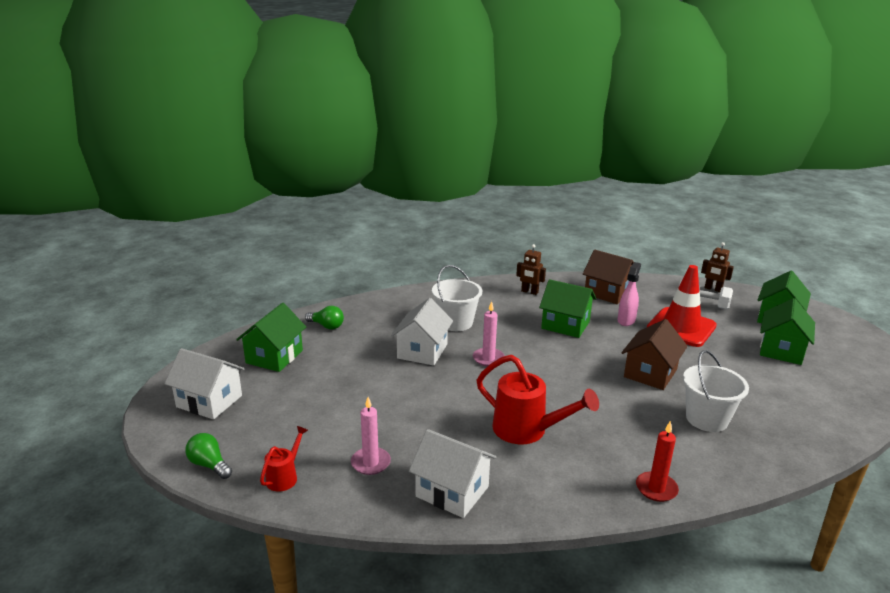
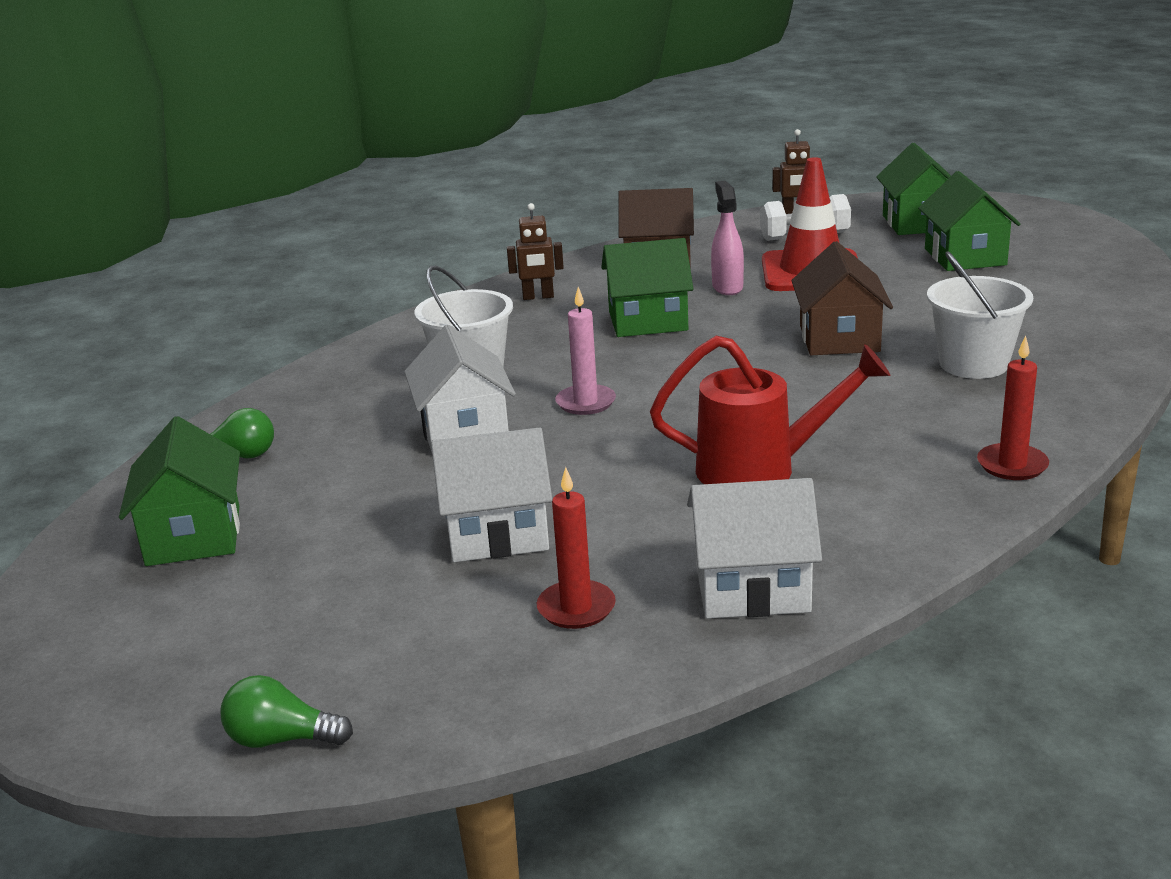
camera: 30 degrees left, 0 degrees up
white house [165,348,245,419] -> white house moved to [431,427,553,562]
red watering can [260,426,308,492] -> none
pink candle [351,397,391,475] -> red candle [536,467,616,629]

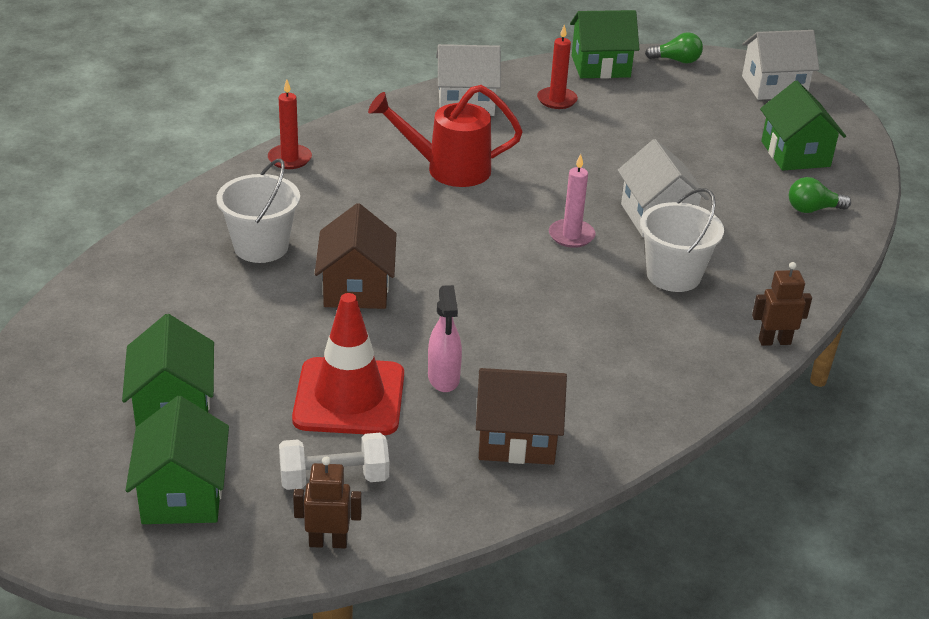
camera: 175 degrees right, 10 degrees up
white house [431,427,553,562] -> white house moved to [742,30,819,100]
brown robot [507,203,564,300] -> brown robot moved to [752,262,812,346]
green house [601,238,693,337] -> green house moved to [570,10,640,79]

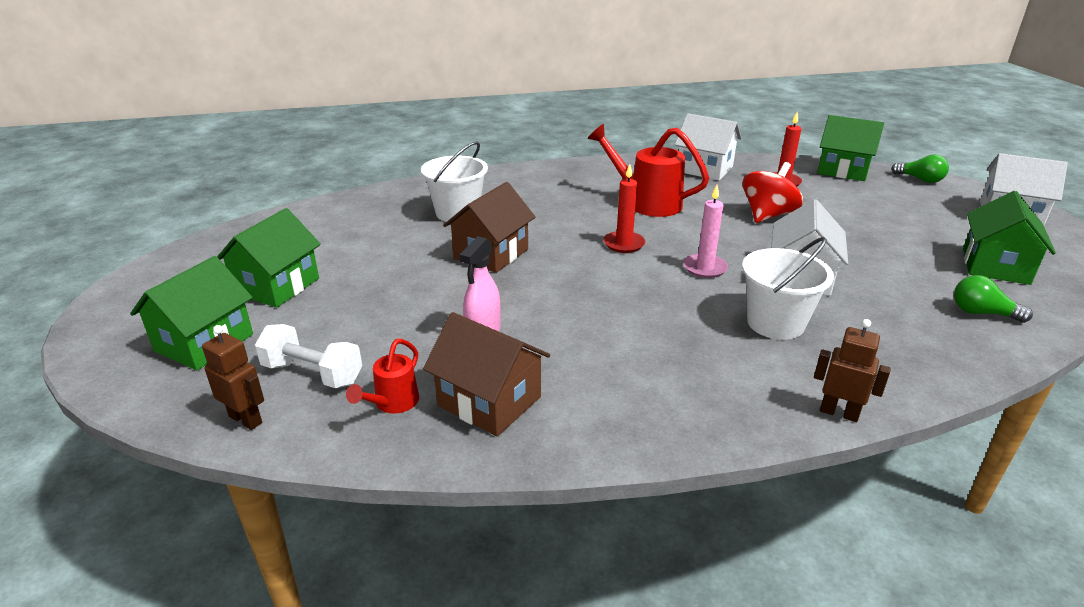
camera: 35 degrees right, 5 degrees down
red candle [268,79,312,169] -> red candle moved to [604,164,645,253]
red traffic cone [292,293,404,435] -> none
none -> red watering can [346,339,419,414]
none -> red spinning top [743,162,803,223]

